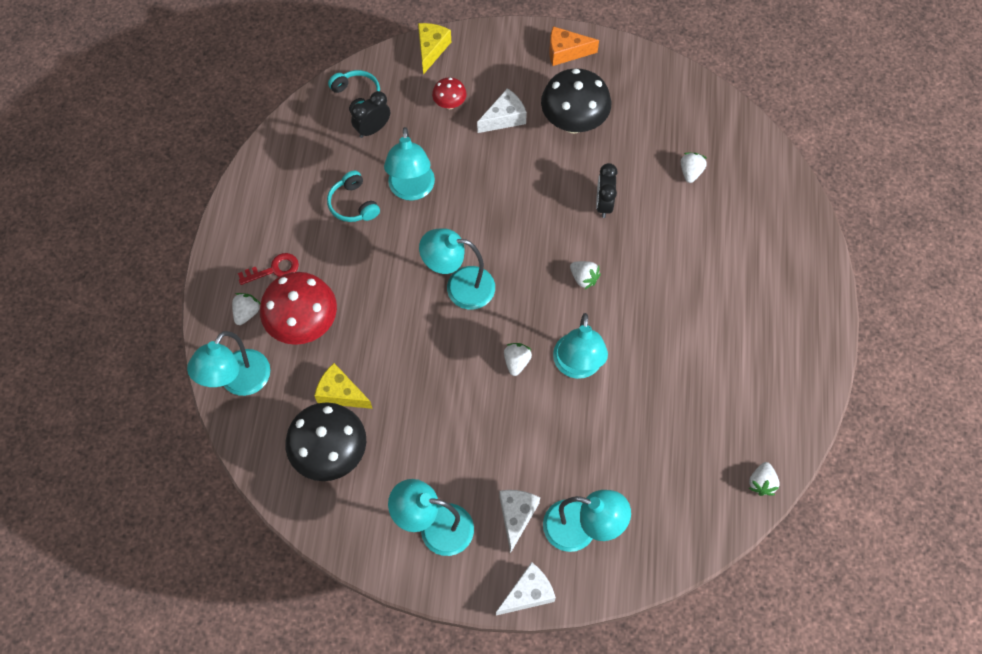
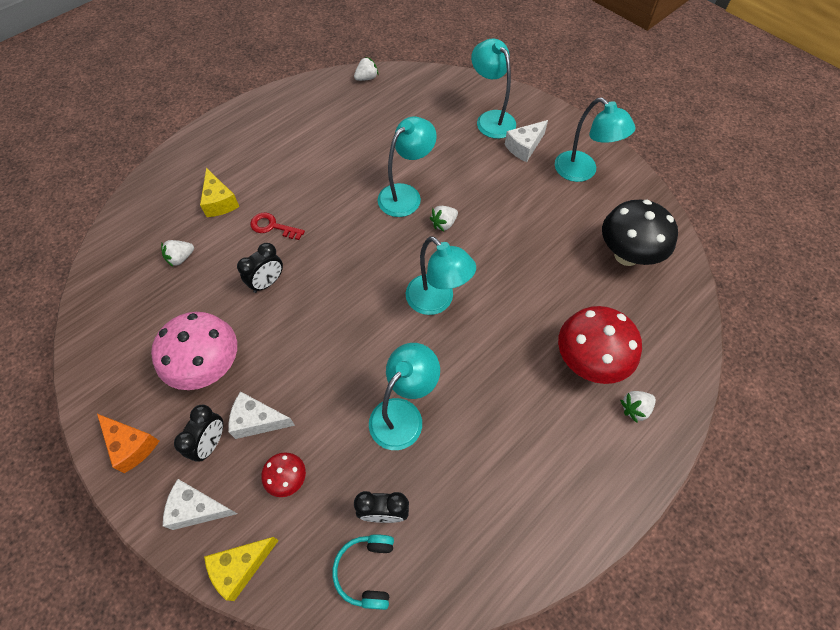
camera: 140 degrees left, 5 degrees down
turquoise lamp [187,331,270,396] -> none
red key [238,253,299,285] -> red key moved to [250,213,305,240]
yellow cheese [314,363,373,409] -> yellow cheese moved to [200,168,239,217]
turquoise headphones [327,171,380,222] -> none
white cheese [496,562,556,616] -> white cheese moved to [163,479,237,530]
black mushroom [541,68,611,134] -> pink mushroom [151,312,237,390]
white strawberry [570,261,601,289] -> none
none -> black clock [174,405,223,462]

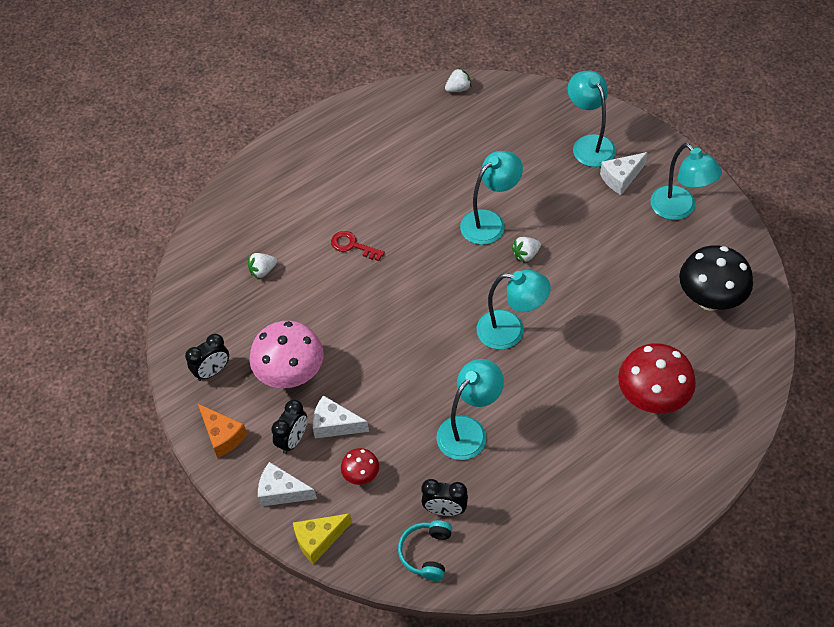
camera: 10 degrees right, 5 degrees down
yellow cheese [200,168,239,217] -> none
black clock [237,243,283,293] -> black clock moved to [185,334,229,381]
turquoise lamp [406,236,476,315] -> turquoise lamp turned 45 degrees counterclockwise [477,270,551,349]
white strawberry [620,391,656,423] -> none

